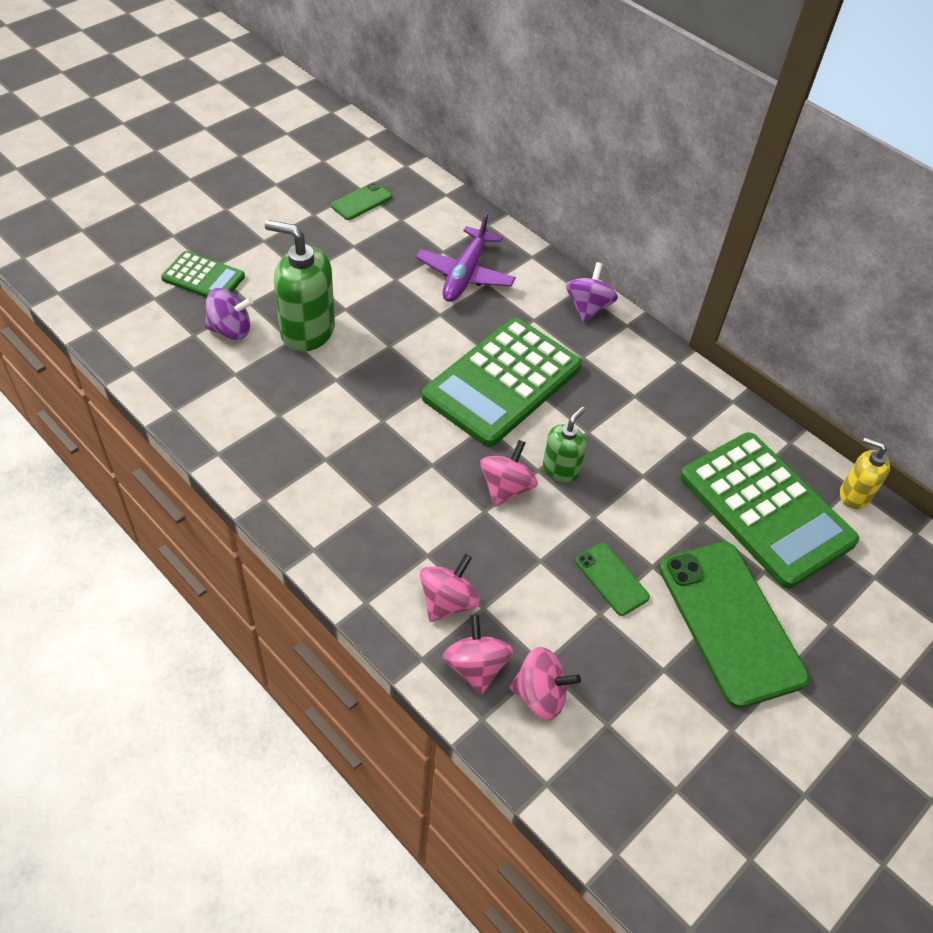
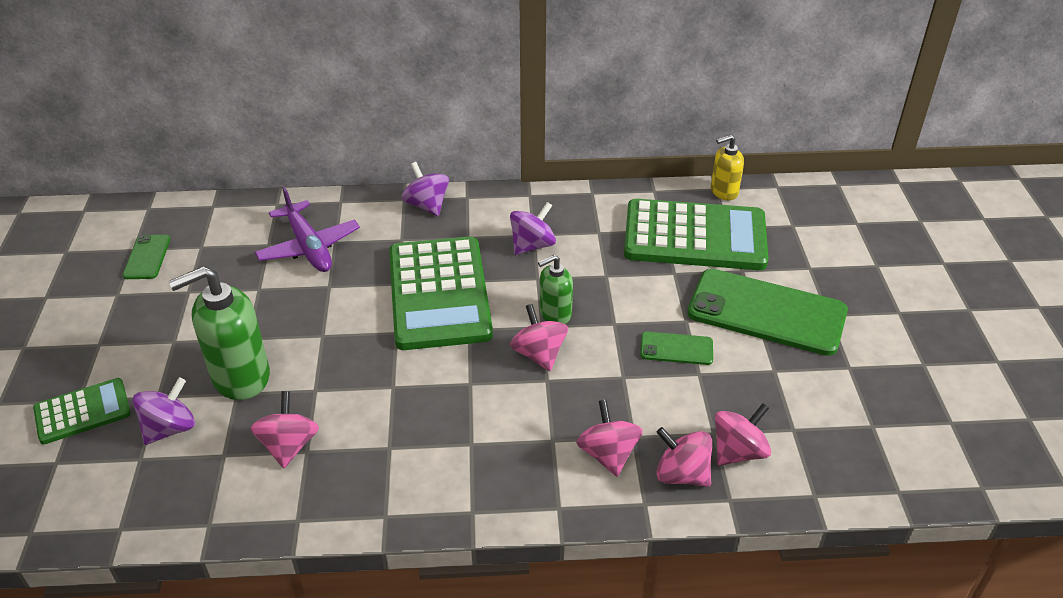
camera: 45 degrees left, 10 degrees down
green soap dispenser [543,406,587,483] -> green soap dispenser turned 105 degrees counterclockwise [538,255,573,324]
none -> pink spinning top [250,391,319,468]
none -> purple spinning top [510,202,556,255]

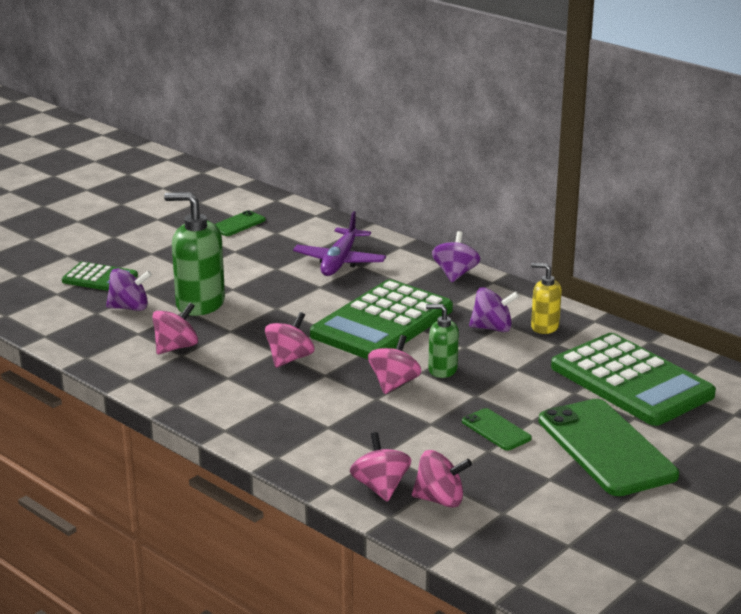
camera: 45 degrees right, 15 degrees down
pink spinning top [576,400,643,477] -> pink spinning top moved to [265,312,315,368]
yellow soap dispenser [711,135,744,200] -> yellow soap dispenser moved to [531,263,562,334]

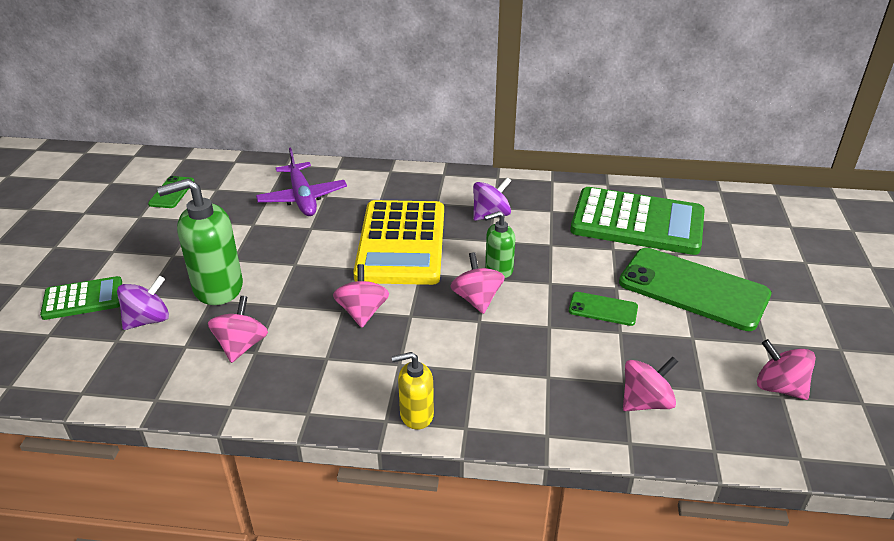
camera: 35 degrees left, 10 degrees up
green calculator [310,279,453,360] -> yellow calculator [353,200,444,285]
pink spinning top [350,432,412,502] -> pink spinning top moved to [757,339,816,400]
purple spinning top [432,231,480,282] -> none
yellow soap dispenser [531,263,562,334] -> yellow soap dispenser moved to [392,352,434,430]

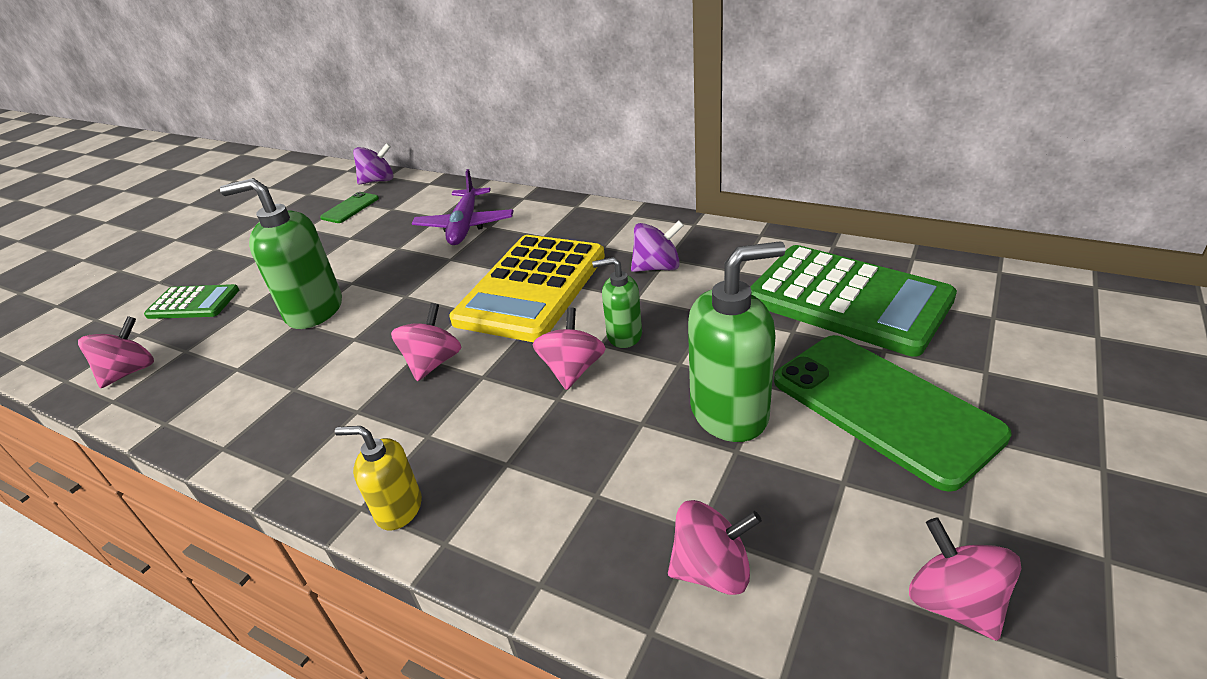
camera: 25 degrees right, 0 degrees up
purple spinning top [117,276,169,330] -> purple spinning top moved to [353,143,393,185]
pink spinning top [208,296,268,363] -> pink spinning top moved to [78,316,154,388]
green phone [569,292,638,326] -> green soap dispenser [688,241,786,442]

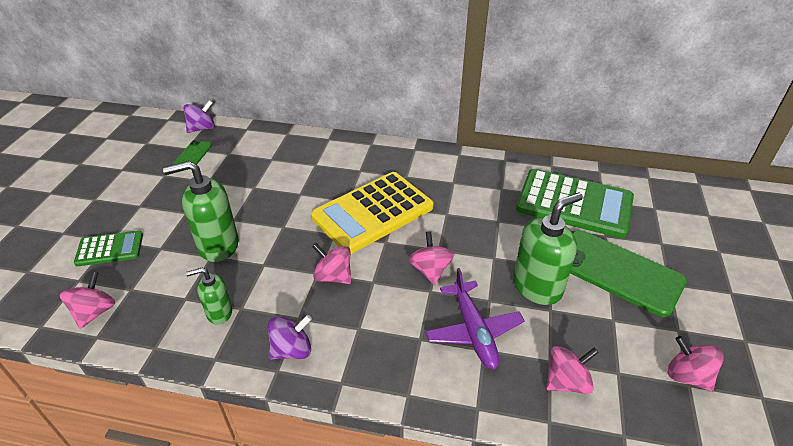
camera: 20 degrees left, 5 degrees up
yellow soap dispenser [335,426,422,531] -> none
pink spinning top [391,303,462,381] -> pink spinning top turned 60 degrees counterclockwise [312,243,351,284]
purple plane [412,169,514,245] -> purple plane moved to [426,268,525,369]
yellow calculator [449,235,605,342] -> yellow calculator turned 45 degrees clockwise [311,172,434,254]
green soap dispenser [592,257,642,348] -> green soap dispenser moved to [186,268,232,325]
purple spinning top [631,221,684,272] -> purple spinning top moved to [268,315,312,359]

